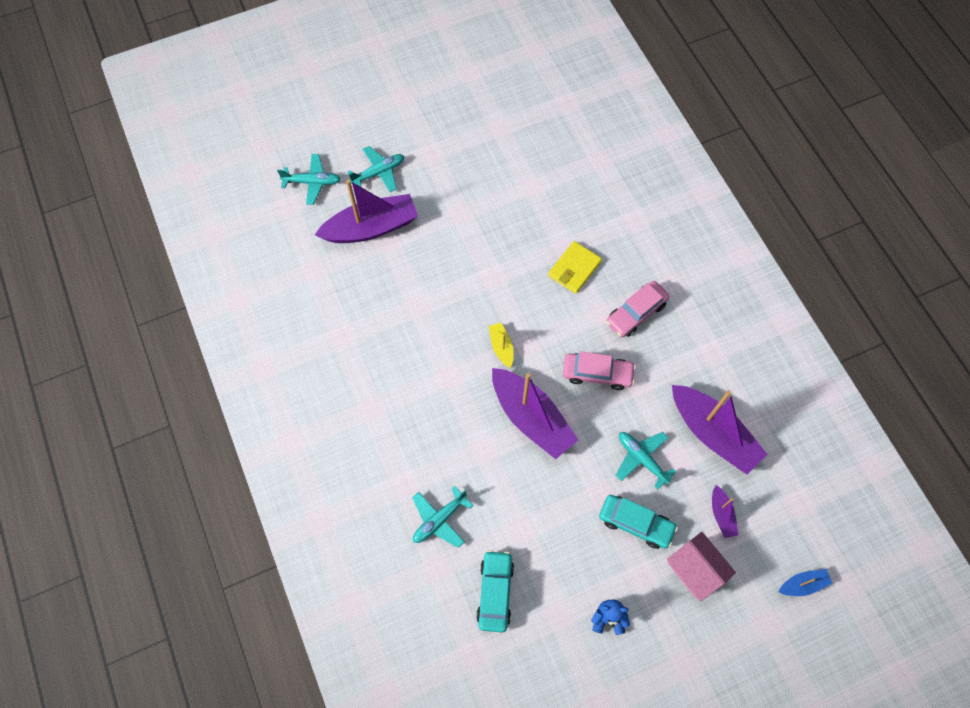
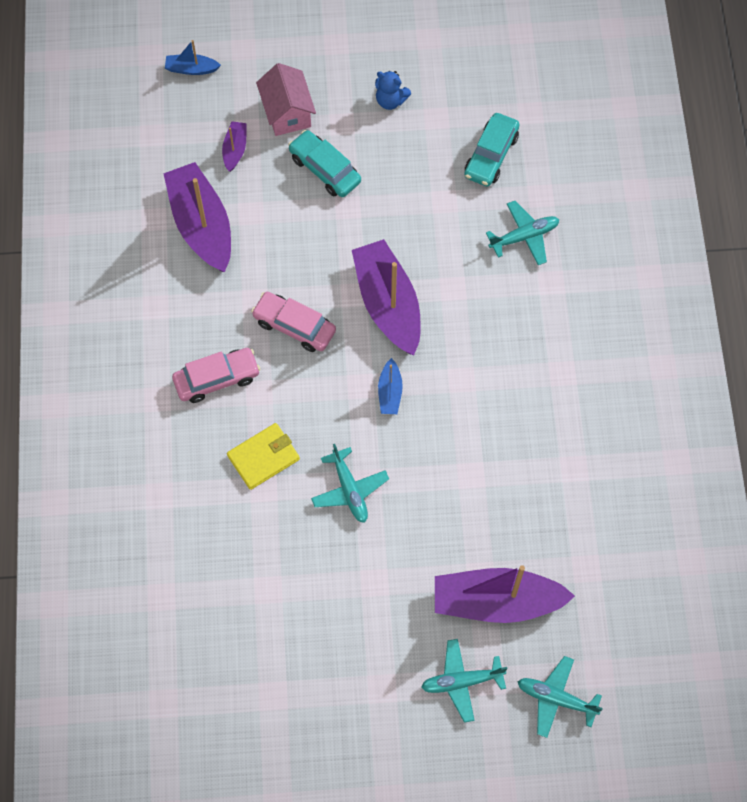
camera: 160 degrees left, 0 degrees up
yellow boat [489,323,514,368] -> blue boat [378,358,403,414]
turquoise plane [616,432,676,490] -> turquoise plane moved to [311,444,389,523]

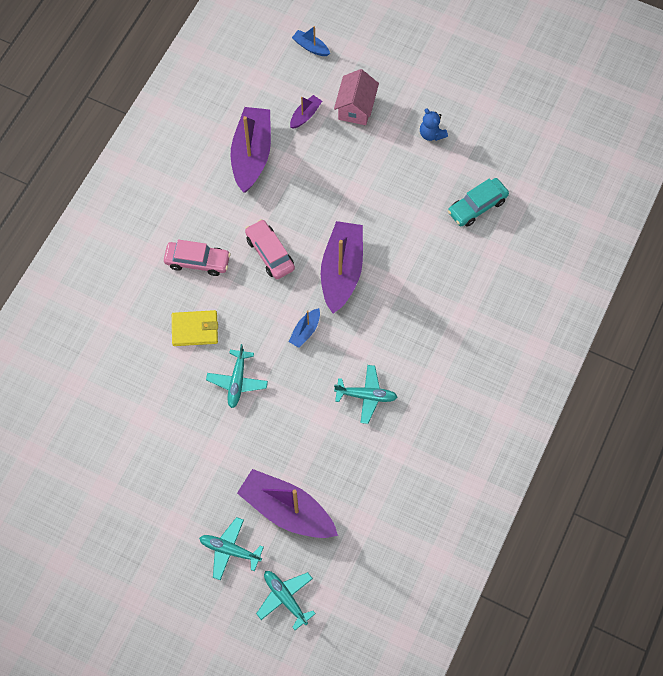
camera: 30 degrees right, 0 degrees up
turquoise car [288,130,361,197] -> none
turquoise plane [486,201,559,265] -> turquoise plane moved to [334,365,397,424]

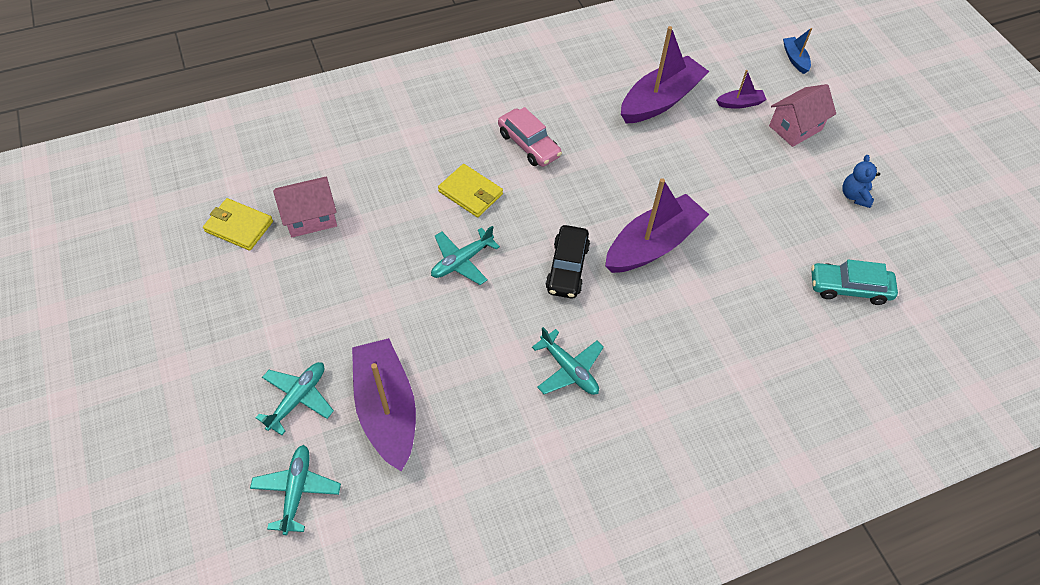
camera: 40 degrees right, 10 degrees down
turquoise plane [199,517,264,580] -> turquoise plane turned 60 degrees clockwise [256,362,334,435]
pink car [245,219,295,279] -> none
blue boat [288,308,320,348] -> black car [546,225,590,299]
none -> yellow wallet [203,198,273,251]
none -> pink house [273,176,337,237]

